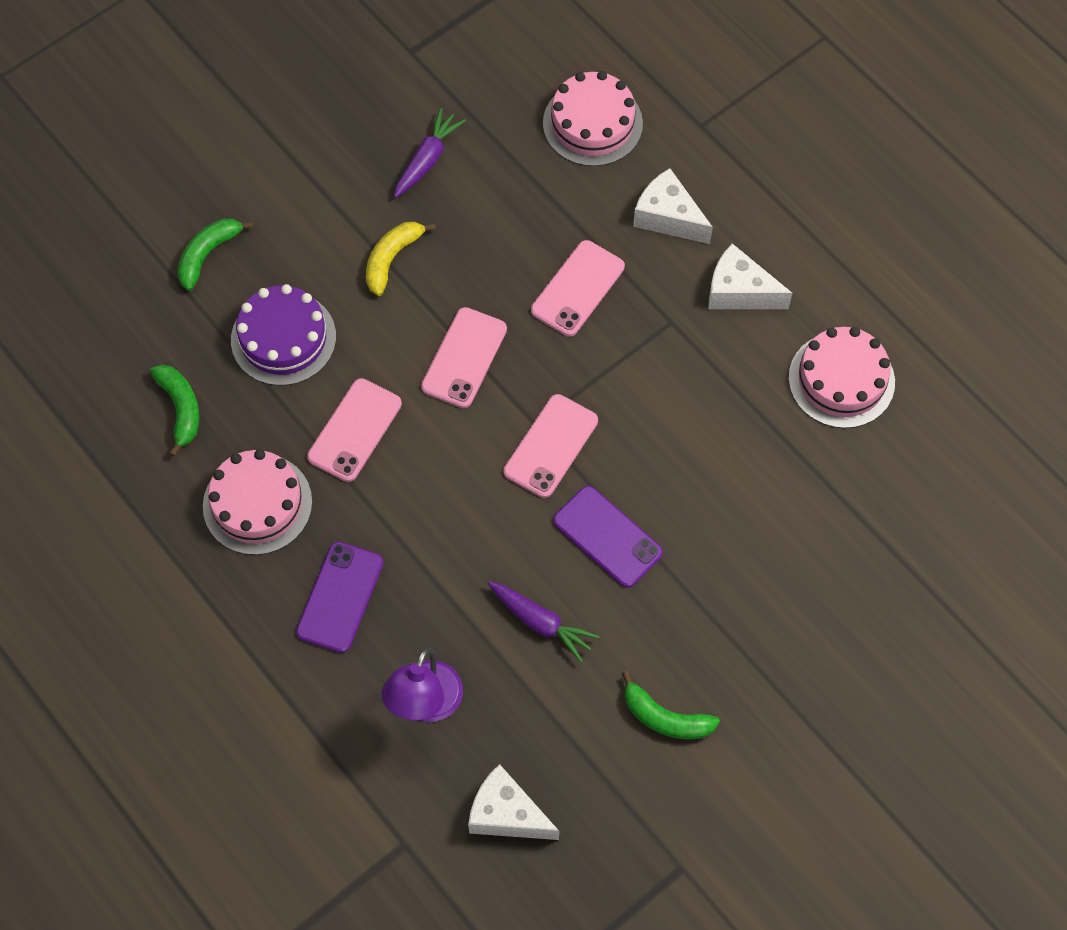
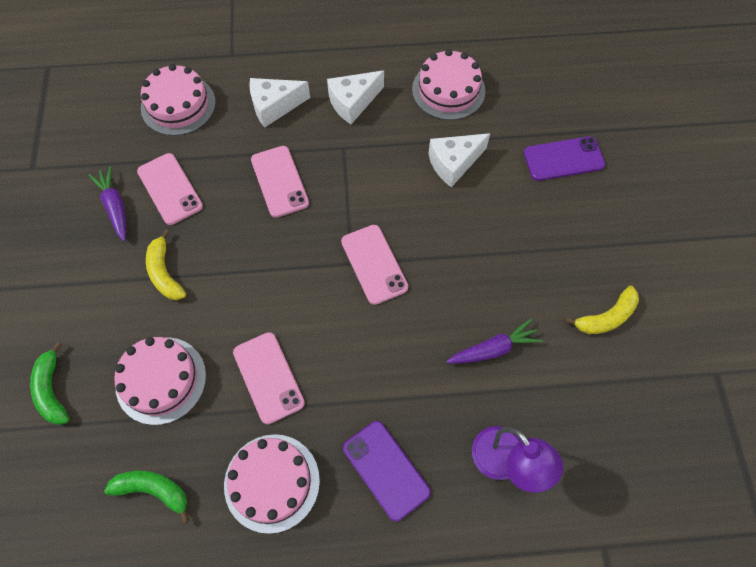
camera: 55 degrees left, 0 degrees up
purple cake [231,284,336,386] -> pink cake [114,337,206,425]
pink phone [421,307,507,408] -> pink phone moved to [137,153,203,225]
white cheese [468,764,559,840] -> white cheese moved to [428,133,490,187]
purple phone [553,486,663,588] -> purple phone moved to [524,136,605,181]
green banana [622,671,720,739] -> yellow banana [565,286,639,334]

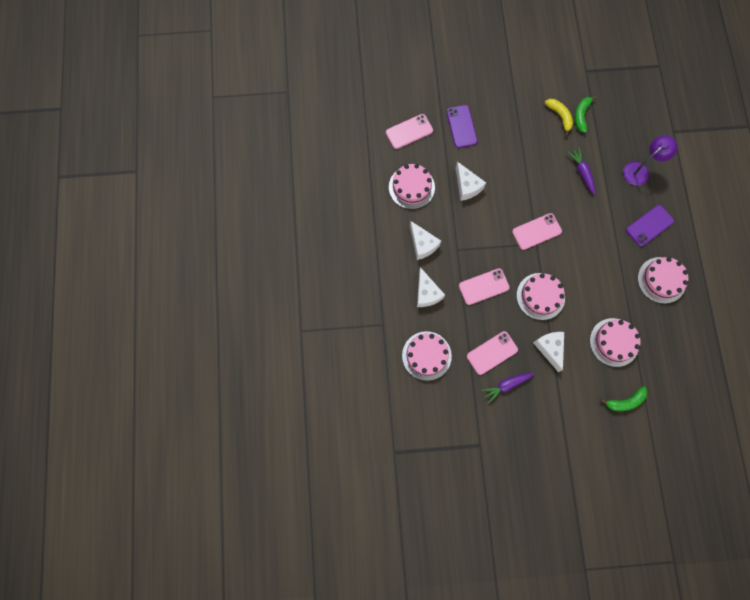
camera: 90 degrees left, 10 degrees up
green banana [104,471,190,524] -> green banana moved to [574,95,597,133]
yellow banana [146,229,186,300] -> white cheese [533,332,564,372]
pink phone [233,332,305,424] -> pink phone moved to [386,114,433,149]
none -> pink cake [517,273,565,320]

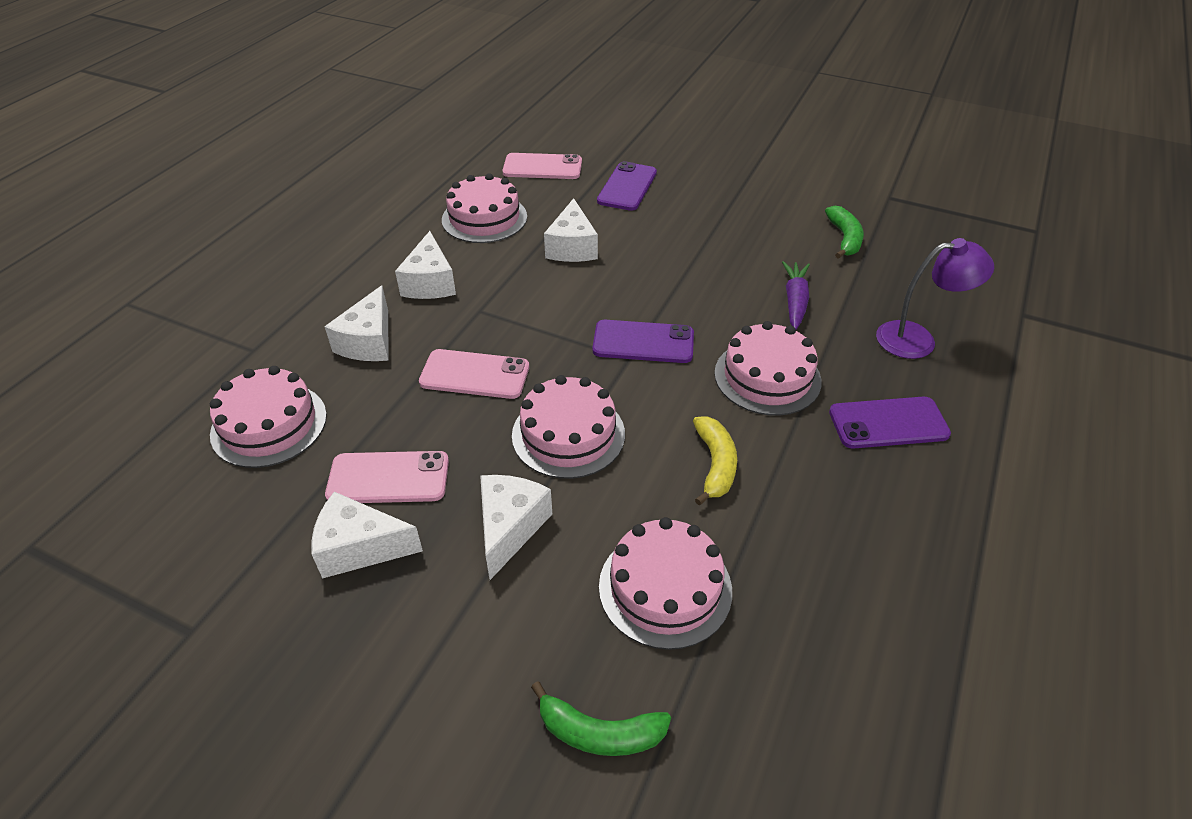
camera: 30 degrees right, 30 degrees down
purple carrot [482,373,534,403] -> white cheese [311,492,423,579]
pink phone [512,213,562,250] -> purple phone [592,320,694,363]
yellow banana [545,99,573,136] -> yellow banana moved to [693,416,737,505]
green banana [574,95,597,133] -> green banana turned 135 degrees clockwise [825,206,864,259]
pink cake [638,257,688,304] -> pink cake moved to [714,321,822,416]

